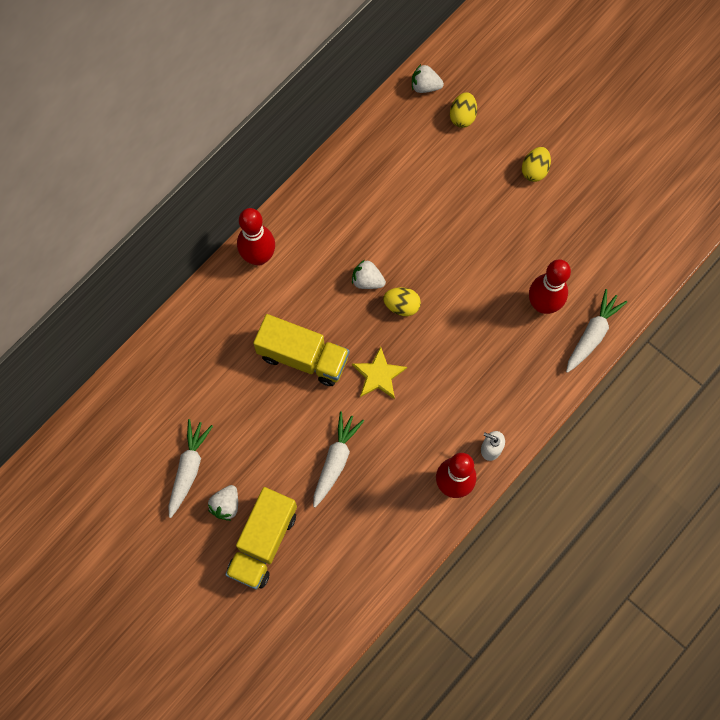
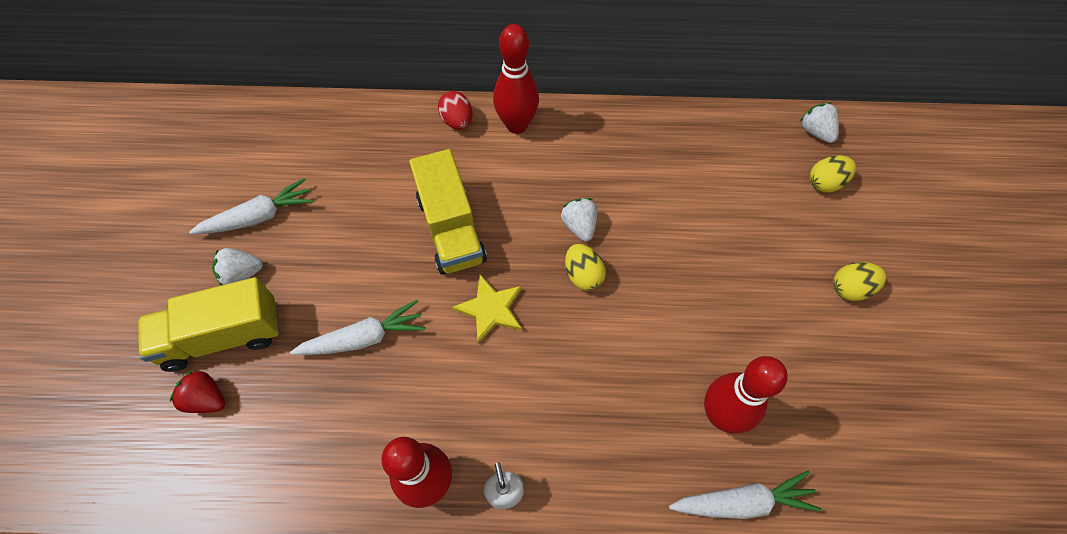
camera: 50 degrees right, 10 degrees down
none -> red strawberry [170,369,225,413]
none -> red egg [438,91,473,130]

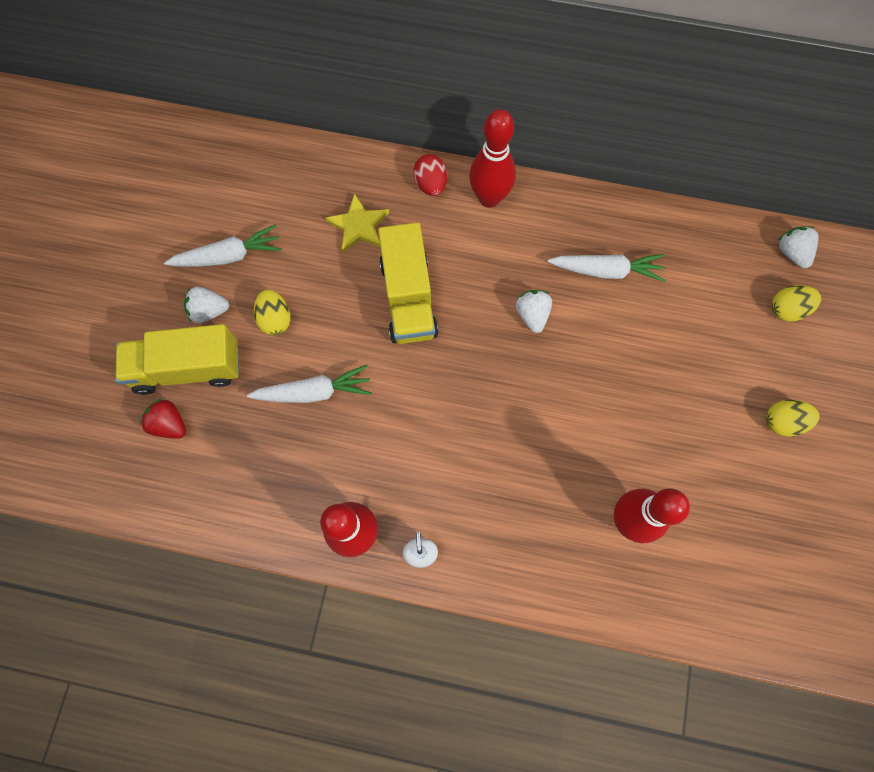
camera: 10 degrees right, 10 degrees up
yellow star [452,274,522,344] -> yellow star moved to [325,193,390,253]
yellow egg [565,244,606,291] -> yellow egg moved to [254,289,291,336]
white carrot [669,471,821,519] -> white carrot moved to [548,254,666,282]

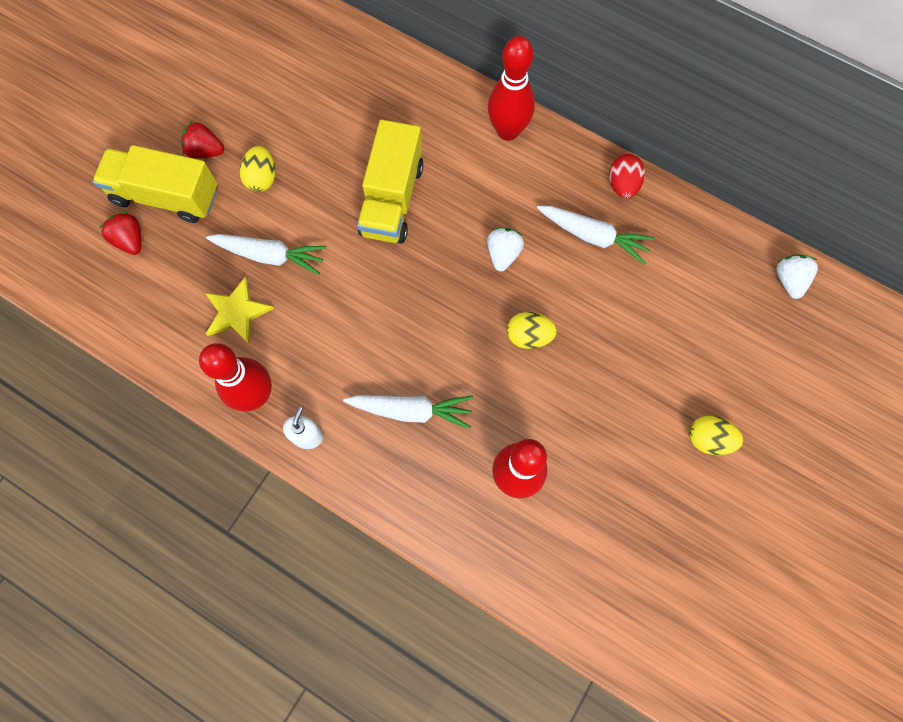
camera: 20 degrees right, 0 degrees up
white carrot [164,224,282,267] -> white carrot moved to [343,395,473,429]
white strawberry [184,287,229,323] -> red strawberry [181,121,224,159]
yellow star [325,193,390,253] -> yellow star moved to [205,276,274,344]
red egg [414,154,447,196] -> red egg moved to [609,154,645,198]
yellow egg [771,285,821,322] -> yellow egg moved to [507,312,557,349]

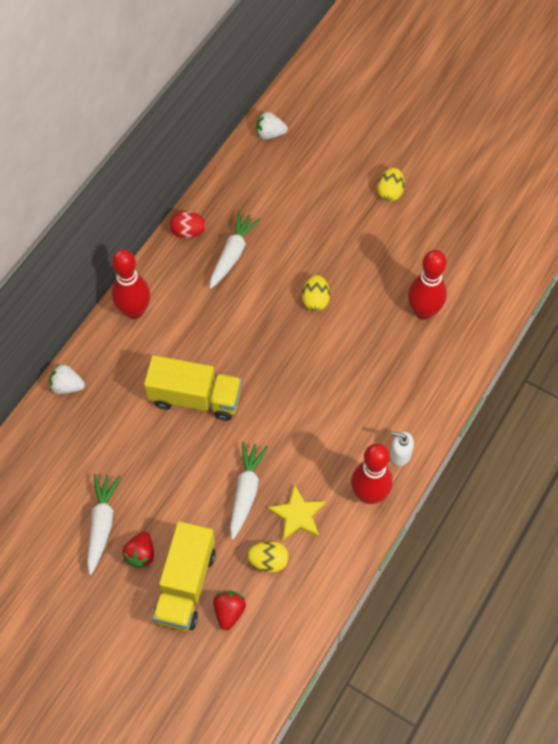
camera: 90 degrees left, 10 degrees down
red strawberry [100,212,141,255] -> red strawberry turned 135 degrees clockwise [213,591,246,630]
yellow egg [240,146,276,192] -> yellow egg moved to [247,541,289,572]
white carrot [343,395,473,429] -> white carrot moved to [87,474,121,575]
white strawberry [487,228,524,271] -> white strawberry moved to [49,364,85,394]

